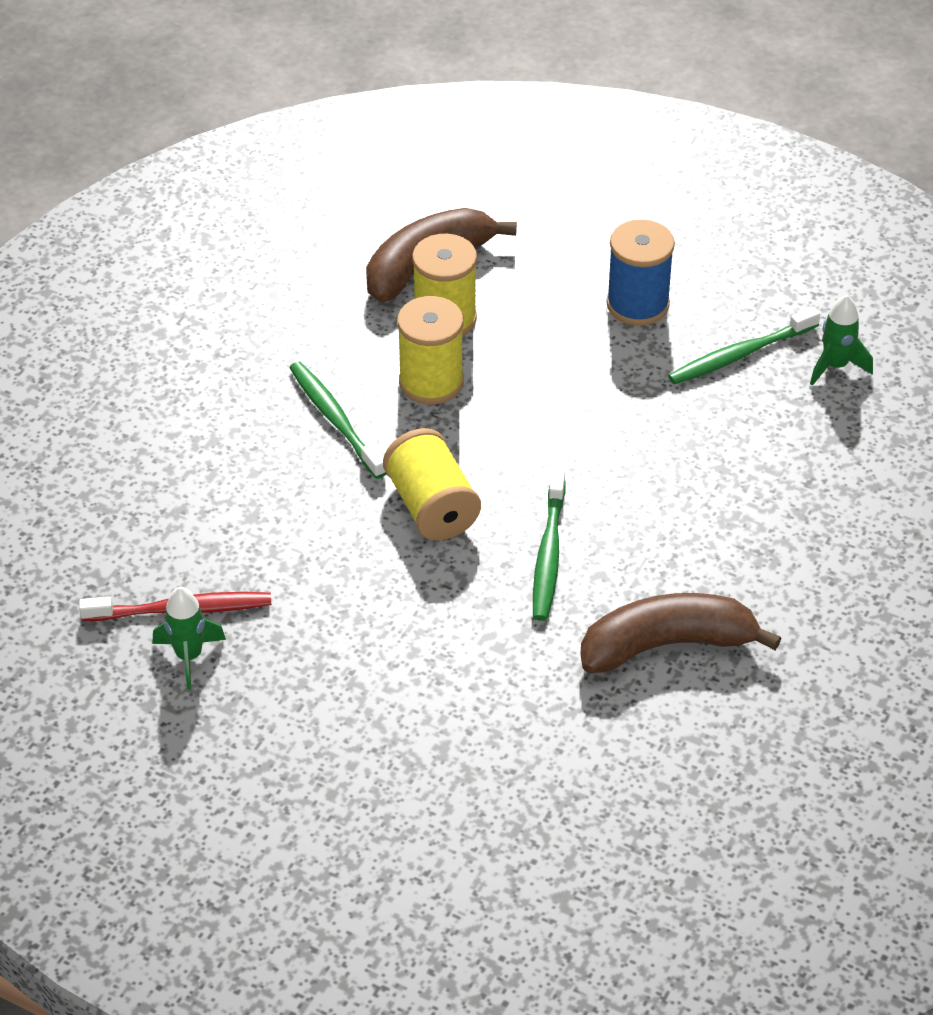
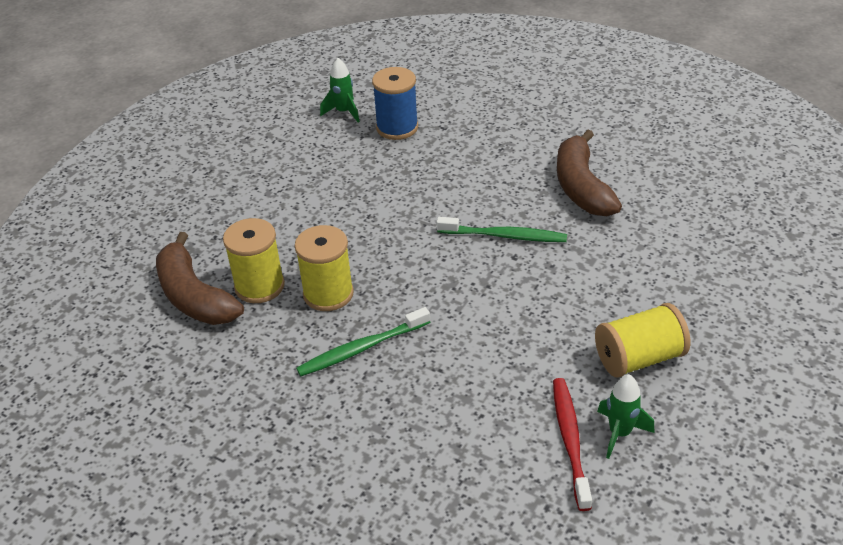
camera: 85 degrees left, 5 degrees down
yellow spool [383,428,481,541] -> yellow spool moved to [595,303,690,378]
blue spool [606,219,675,326] -> blue spool moved to [372,67,418,140]
green toothbrush [668,307,820,385] -> none

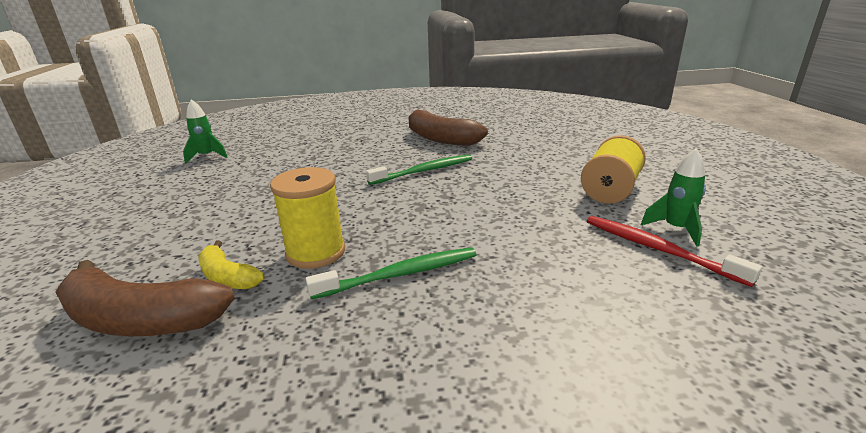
camera: 40 degrees left, 15 degrees down
yellow spool [223,218,285,303] -> yellow banana [198,240,264,289]
green toothbrush [296,307,430,376] -> green toothbrush turned 135 degrees counterclockwise [306,247,476,299]
blue spool [372,67,418,140] -> none

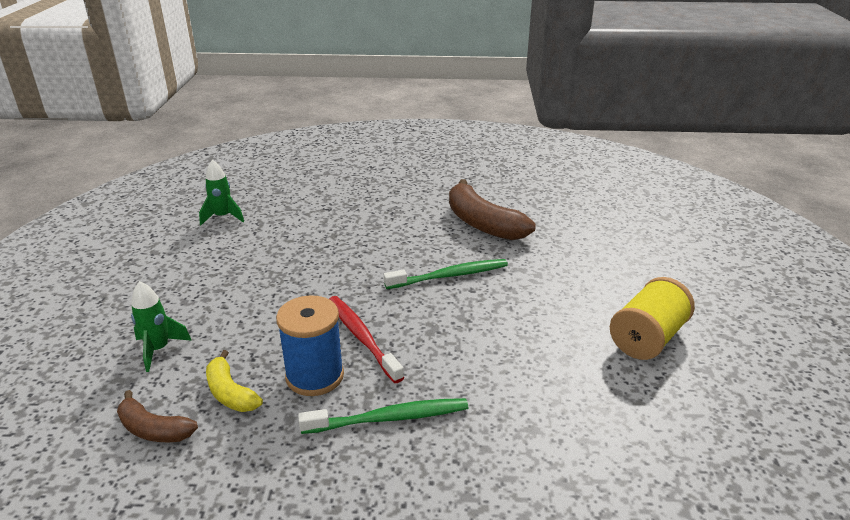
camera: 10 degrees right, 5 degrees up
brown banana [55,260,235,336] -> brown banana [117,390,198,442], size x0.56
yellow spool [270,167,345,269] -> blue spool [276,295,344,396]
red toothbrush [587,216,762,287] -> red toothbrush moved to [329,296,404,383]
green rocket [641,148,706,247] -> green rocket moved to [131,281,192,372]

